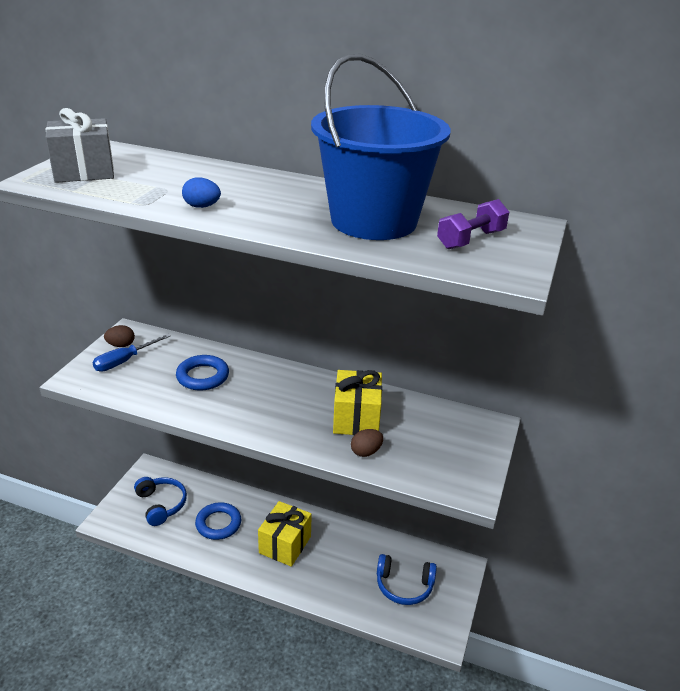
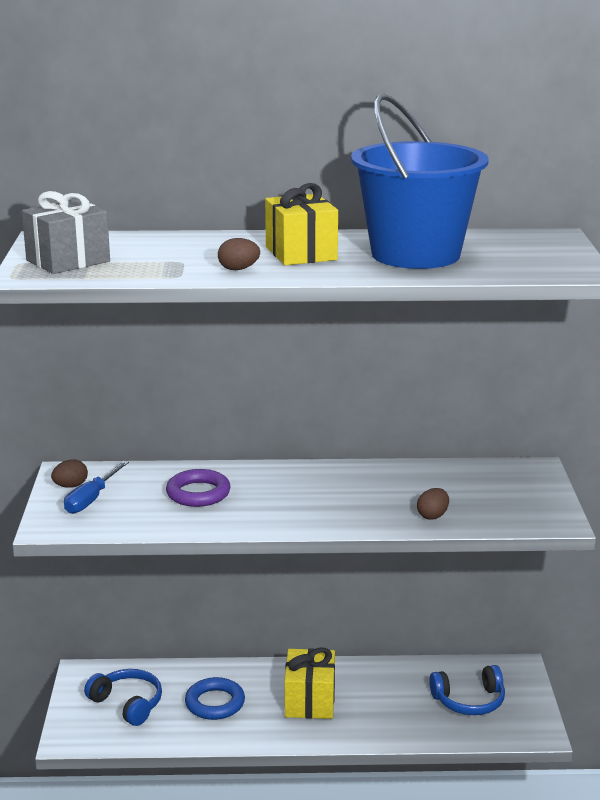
camera: 20 degrees left, 10 degrees down
blue ring [176,355,229,391] -> purple ring [166,469,231,507]
blue egg [182,177,221,208] -> brown egg [218,238,260,270]
yellow gift [333,370,382,435] -> yellow gift moved to [265,183,338,265]
purple dumbbell [437,199,509,249] -> none

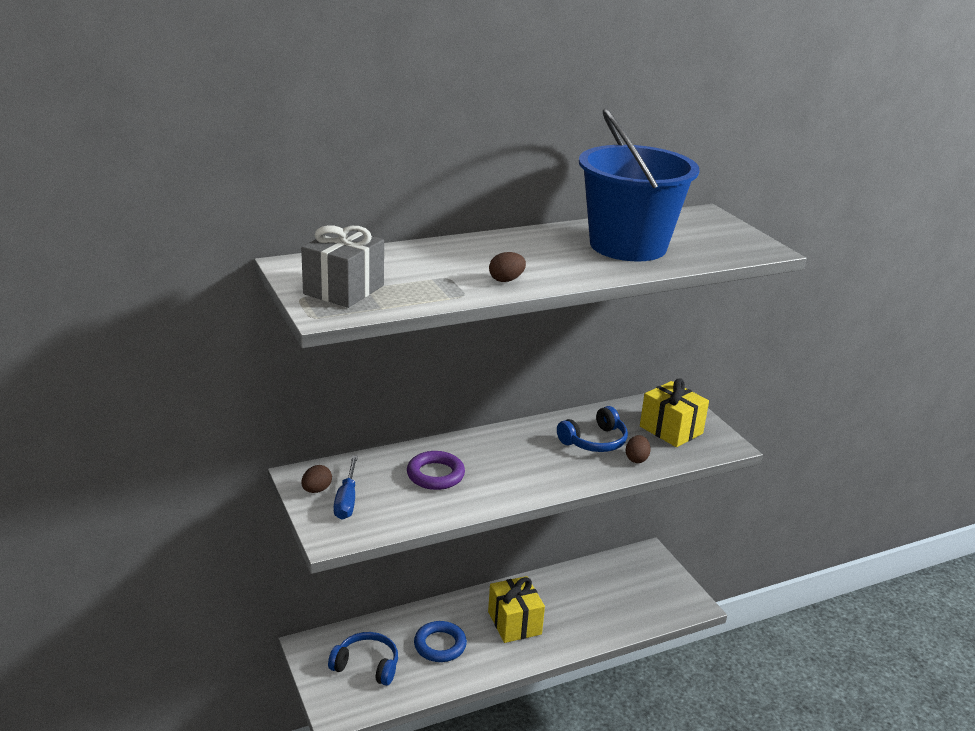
camera: 25 degrees left, 5 degrees up
yellow gift [265,183,338,265] -> yellow gift moved to [640,378,709,447]
blue headphones [429,665,505,715] -> blue headphones moved to [557,406,628,452]

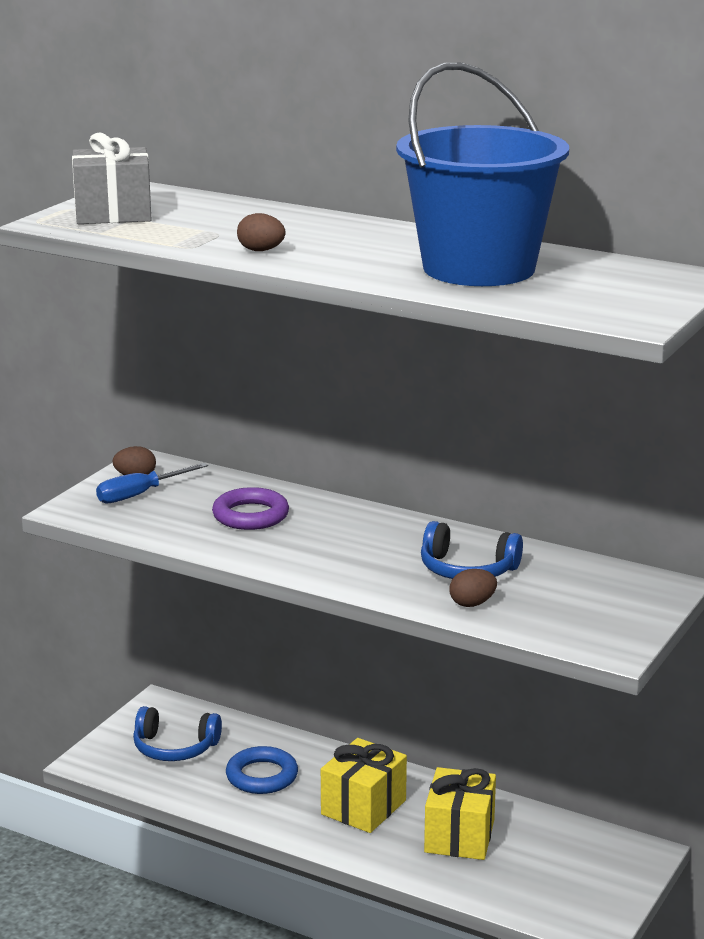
camera: 55 degrees right, 5 degrees down
blue headphones [328,632,398,686] -> blue headphones turned 120 degrees clockwise [133,706,222,761]
yellow gift [640,378,709,447] -> yellow gift moved to [424,767,496,860]

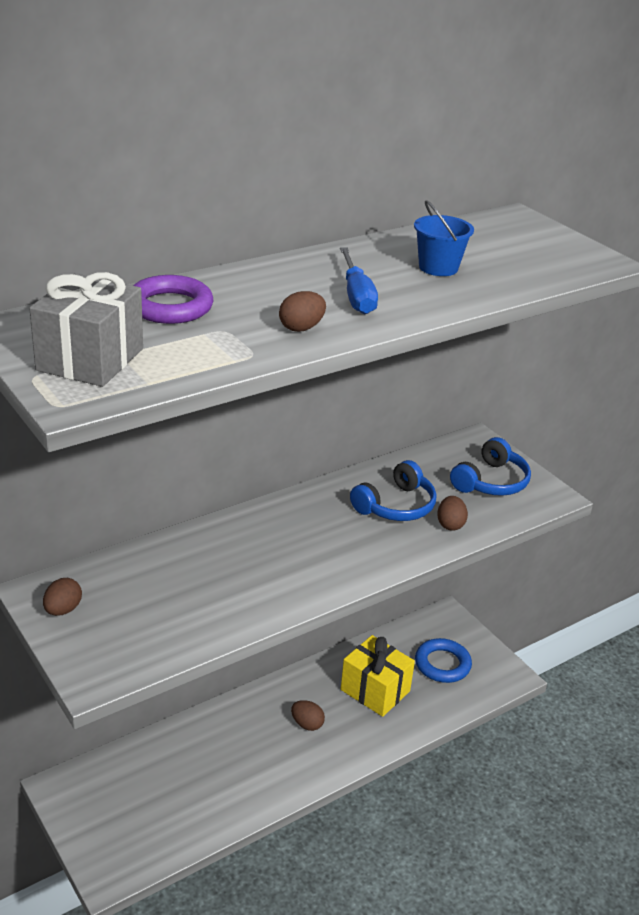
camera: 65 degrees left, 10 degrees up
blue screwdriver [96,463,208,503] -> blue screwdriver moved to [340,247,378,314]
blue headphones [133,706,222,761] -> blue headphones moved to [450,437,531,496]
purple ring [212,487,289,530] -> purple ring moved to [133,275,213,324]
blue ring [226,746,298,794] -> blue ring moved to [415,638,472,683]
yellow gift [321,738,407,833] -> brown egg [291,700,325,731]
blue bucket [396,62,569,286] -> blue bucket [414,200,474,276], size x0.40

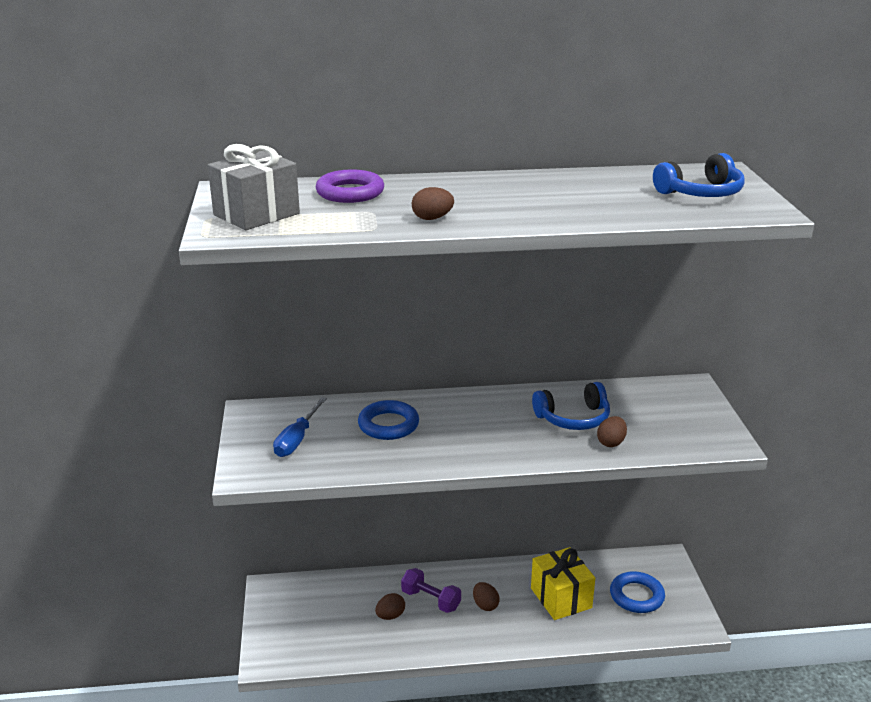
camera: 30 degrees right, 5 degrees down
brown egg [43,578,82,616] -> brown egg moved to [375,593,405,620]
blue screwdriver [340,247,378,314] -> blue screwdriver moved to [273,397,327,457]
blue bucket [414,200,474,276] -> none
blue headphones [450,437,531,496] -> blue headphones moved to [653,153,745,197]
none -> blue ring [358,400,419,440]
none -> purple dumbbell [401,568,461,613]

